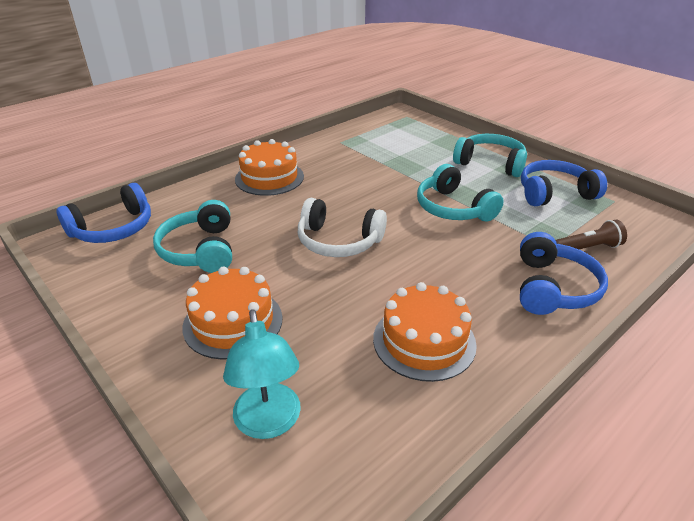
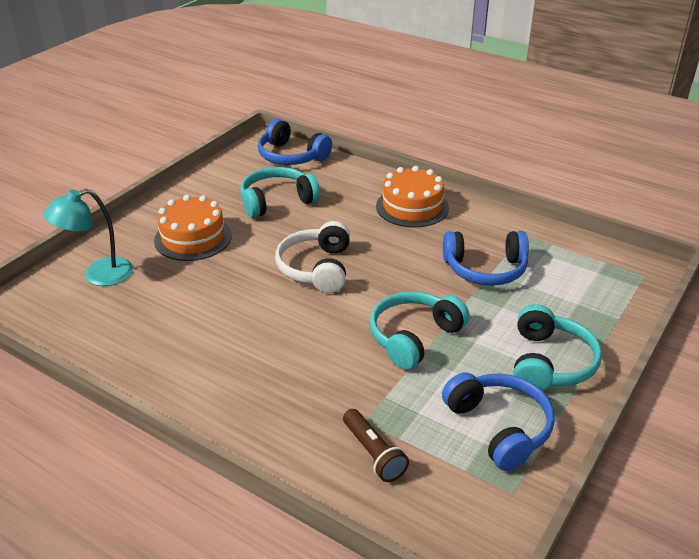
camera: 75 degrees right, 0 degrees up
orange cake [373,282,477,382] -> none
blue headphones [520,232,608,315] -> blue headphones moved to [443,231,529,286]

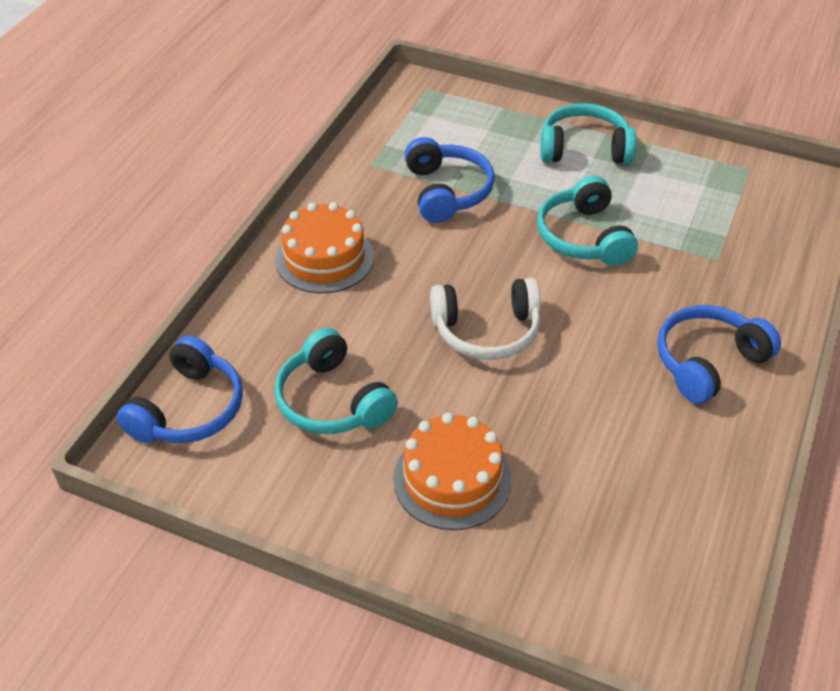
camera: 100 degrees left, 10 degrees up
turquoise lamp [43,189,133,286] -> none
brown flashlight [343,409,409,482] -> none
turquoise headphones [370,291,469,370] -> turquoise headphones turned 45 degrees clockwise [537,176,638,266]
blue headphones [442,372,554,471] -> blue headphones moved to [657,305,781,404]

